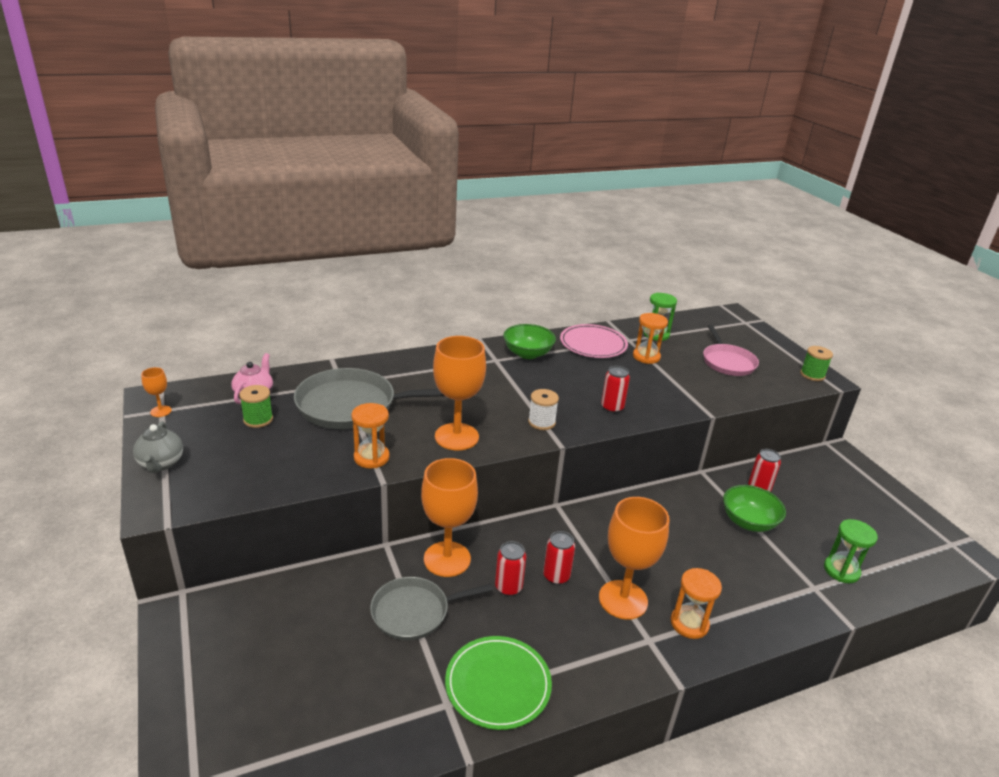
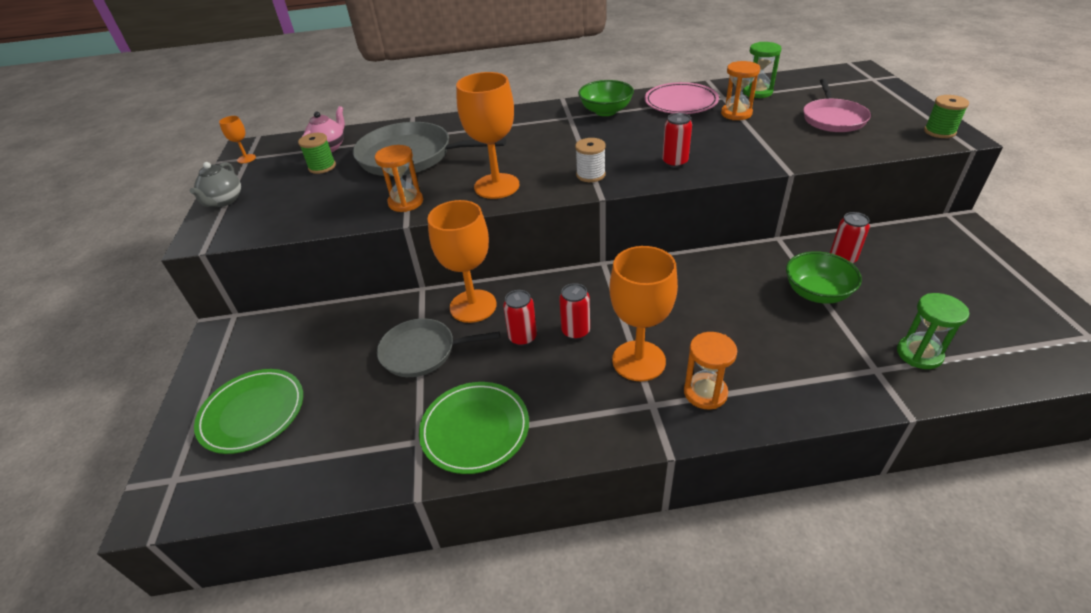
camera: 20 degrees right, 10 degrees up
none -> green plate [194,369,303,454]

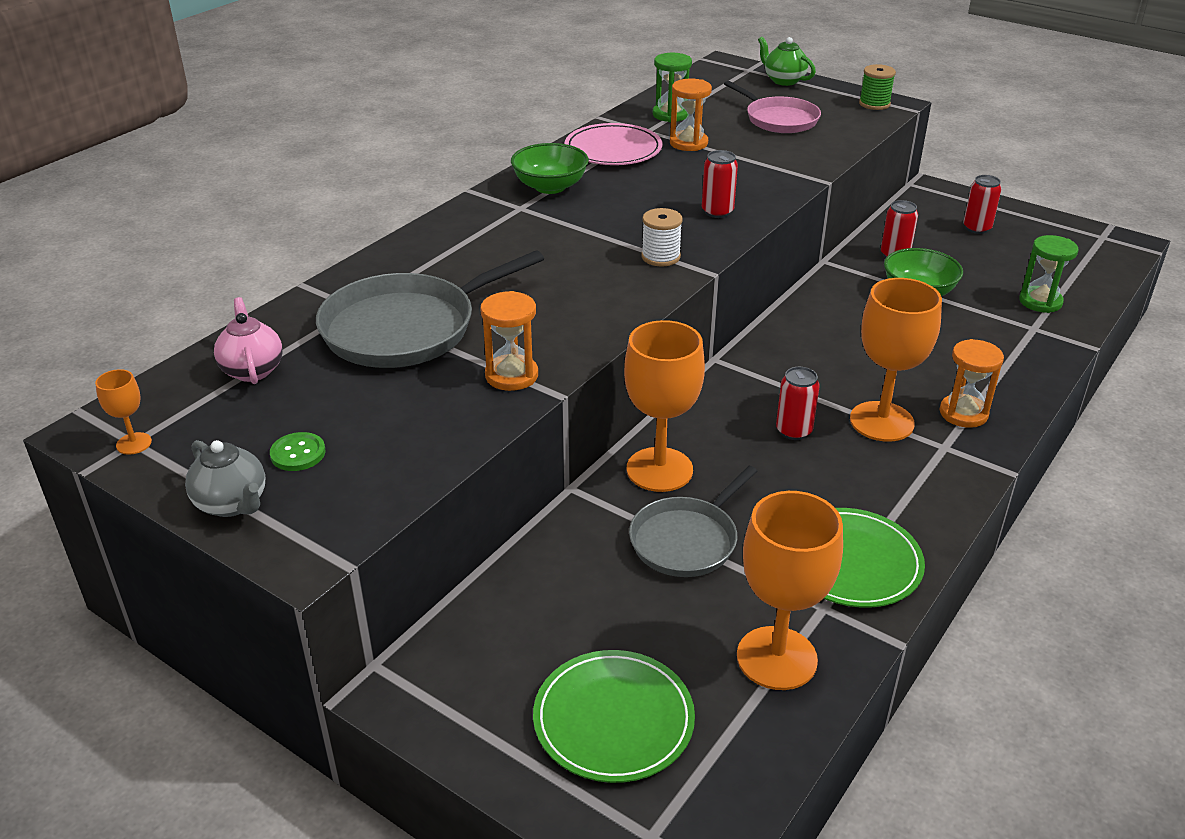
camera: 50 degrees left, 5 degrees down
green spool [298,133,336,174] -> none
orange goblet [456,72,519,199] -> orange goblet moved to [737,491,843,690]
red can [503,290,537,346] -> red can moved to [963,175,1001,234]
none -> green button [270,432,325,471]
none -> green teapot [758,37,816,86]

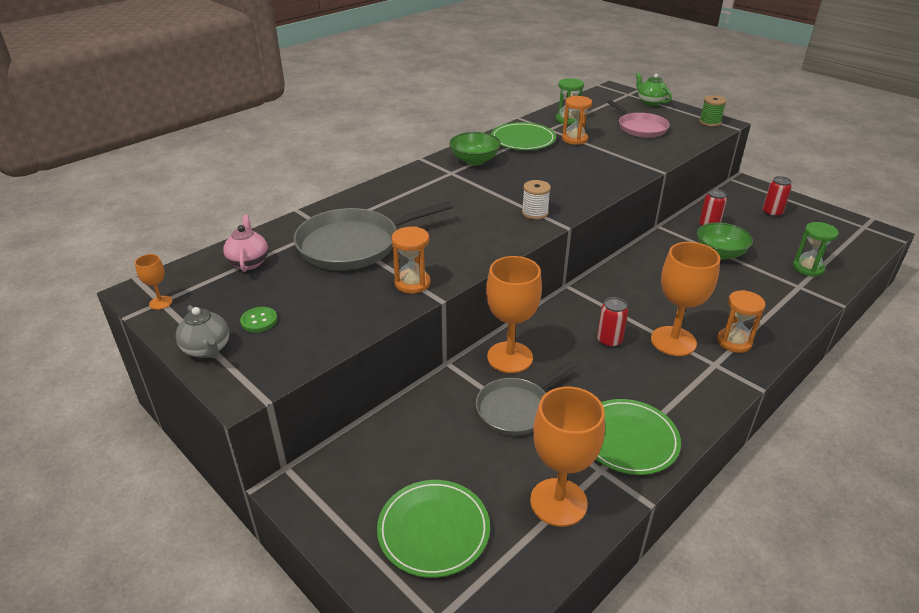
camera: 10 degrees right, 0 degrees up
pink plate [565,123,662,165] -> green plate [491,122,556,150]
red can [702,150,738,218] -> none

